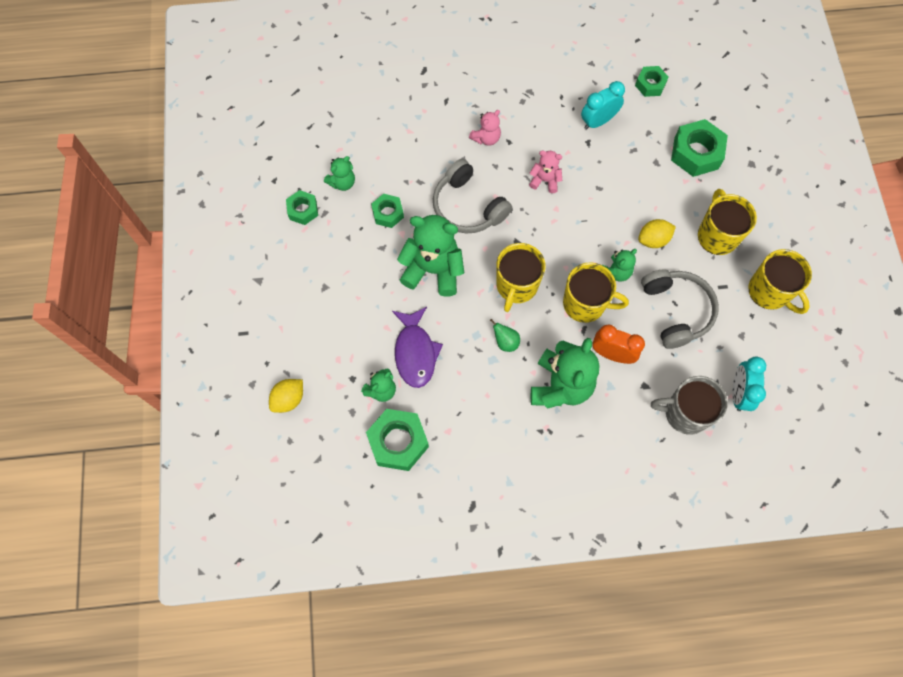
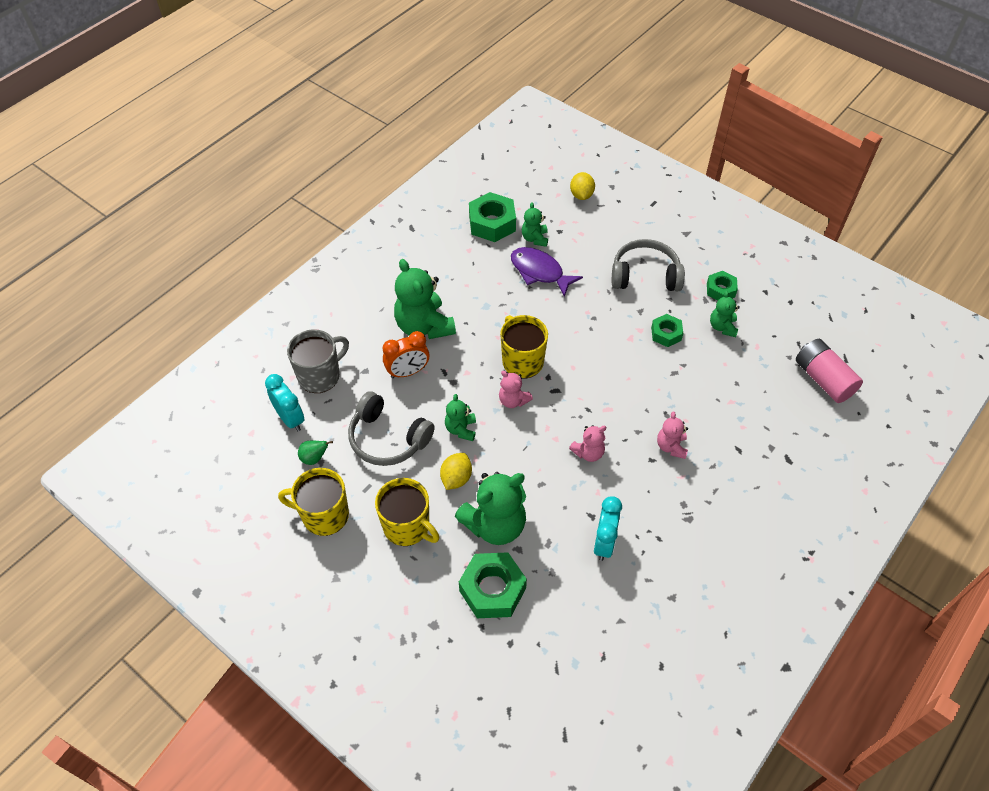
camera: 135 degrees right, 15 degrees down
green teddy bear [397,215,464,297] -> green teddy bear moved to [455,472,526,545]
grey headphones [433,159,512,234] -> grey headphones moved to [612,239,685,291]
green pear [490,319,520,352] -> green pear moved to [298,441,333,465]
yellow mug [563,262,629,323] -> none
green nut [635,66,669,97] -> none
none -> pink teddy bear [499,371,533,408]
none -> pink battery [796,339,863,403]

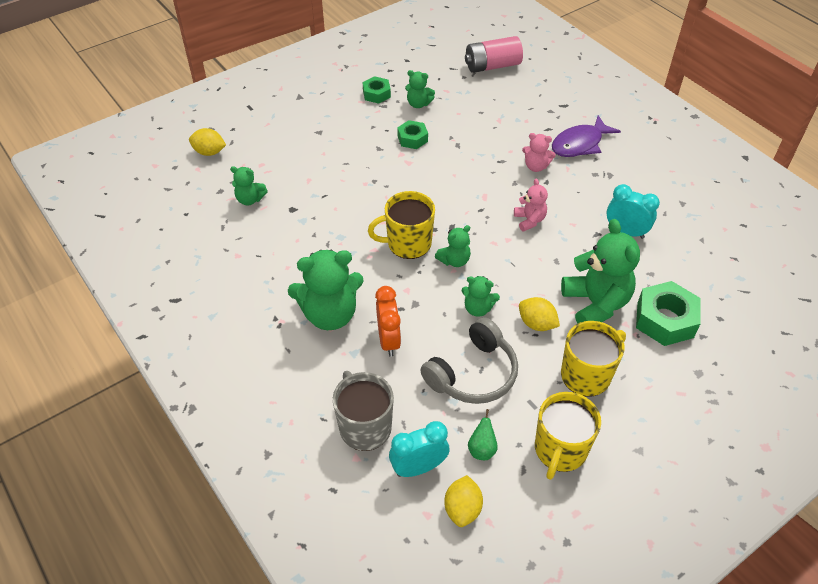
camera: 75 degrees left, 5 degrees down
green nut [469,192,516,242] -> none
pink teddy bear [499,371,533,408] -> green teddy bear [435,225,471,267]
purple fish [511,247,583,297] -> purple fish moved to [552,115,621,157]
grey headphones [612,239,685,291] -> none
none -> yellow lemon [444,475,483,527]

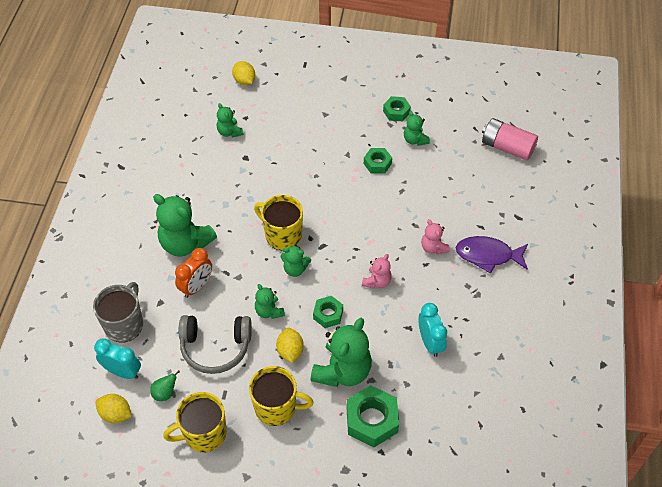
camera: 45 degrees right, 5 degrees up
yellow lemon [444,475,483,527] -> yellow lemon turned 60 degrees clockwise [96,394,132,423]
none -> green nut [313,296,343,328]

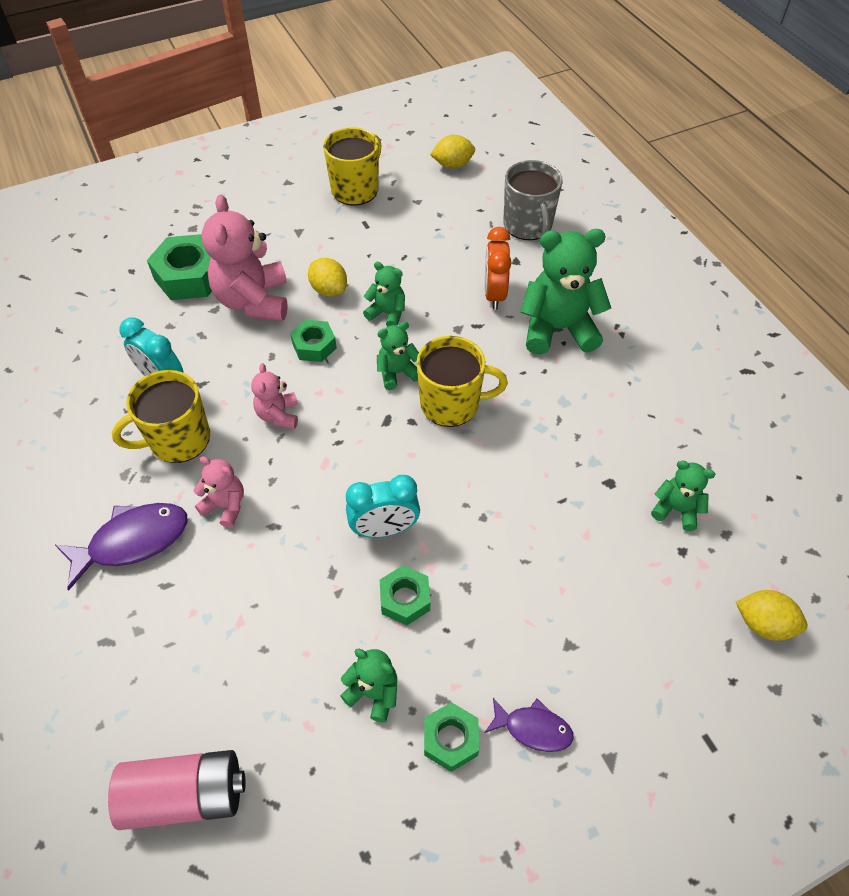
camera: 145 degrees right, 0 degrees up
turquoise clock [94,338,141,379] -> turquoise clock moved to [346,475,420,538]
green pear [150,371,180,401] -> none
grey headphones [179,315,252,374] -> none
yellow mug [249,366,314,426] -> yellow mug moved to [112,370,210,463]
green teddy bear [310,318,372,387] -> pink teddy bear [202,194,288,321]
none -> purple fish [485,698,574,752]

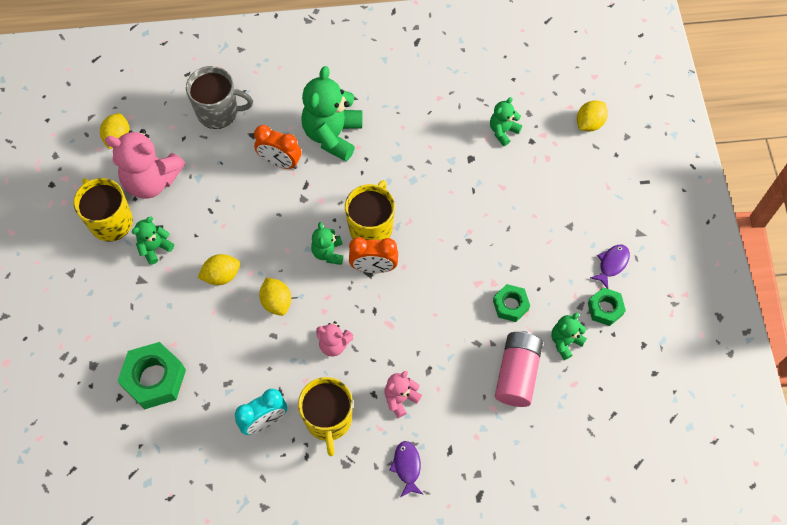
camera: 70 degrees left, 10 degrees up
purple fish [55,503,188,591] -> purple fish [389,441,424,497], size x0.59
pink battery [108,750,245,830] -> pink battery moved to [495,331,543,407]
pink teddy bear [202,194,288,321] -> pink teddy bear moved to [105,129,185,199]
green nut [290,320,337,362] -> yellow lemon [259,277,291,316]
turquoise clock [346,475,420,538] -> none
green teddy bear [363,262,405,327] -> green teddy bear moved to [132,217,174,265]
none -> orange clock [349,237,398,273]

